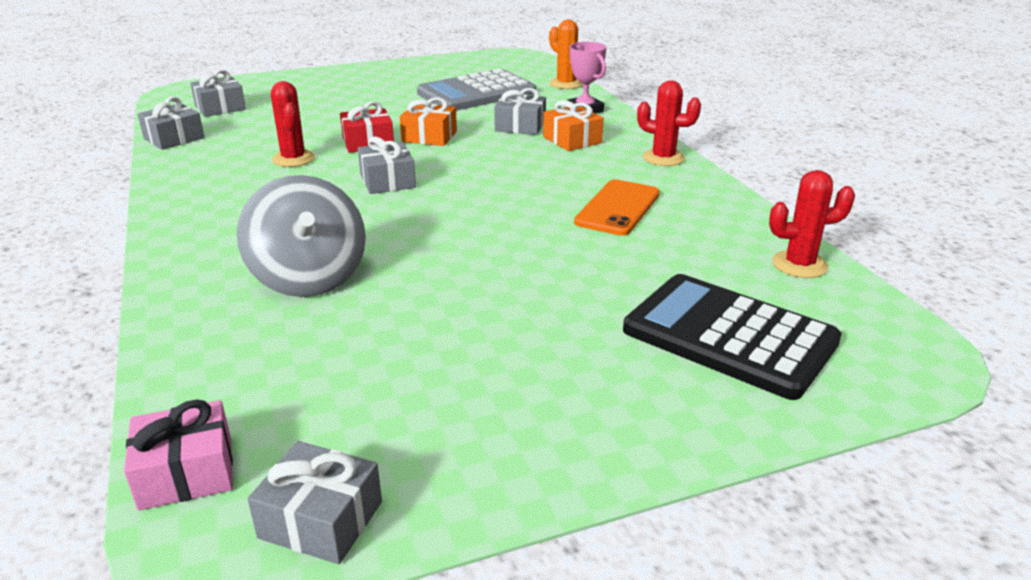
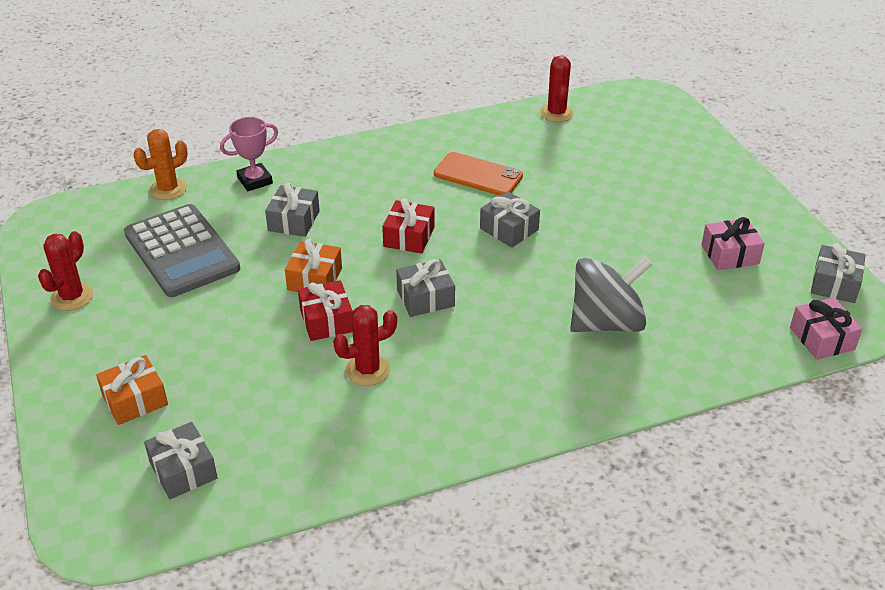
camera: 90 degrees left, 10 degrees up
grey gift [138,97,205,150] -> grey gift moved to [480,191,540,248]
orange gift [543,100,604,151] -> orange gift moved to [96,355,168,425]
black calculator [623,274,842,400] -> none
red cactus [637,80,701,166] -> red cactus moved to [38,231,93,311]
none -> red gift [382,198,435,254]
none -> pink gift [701,217,765,270]

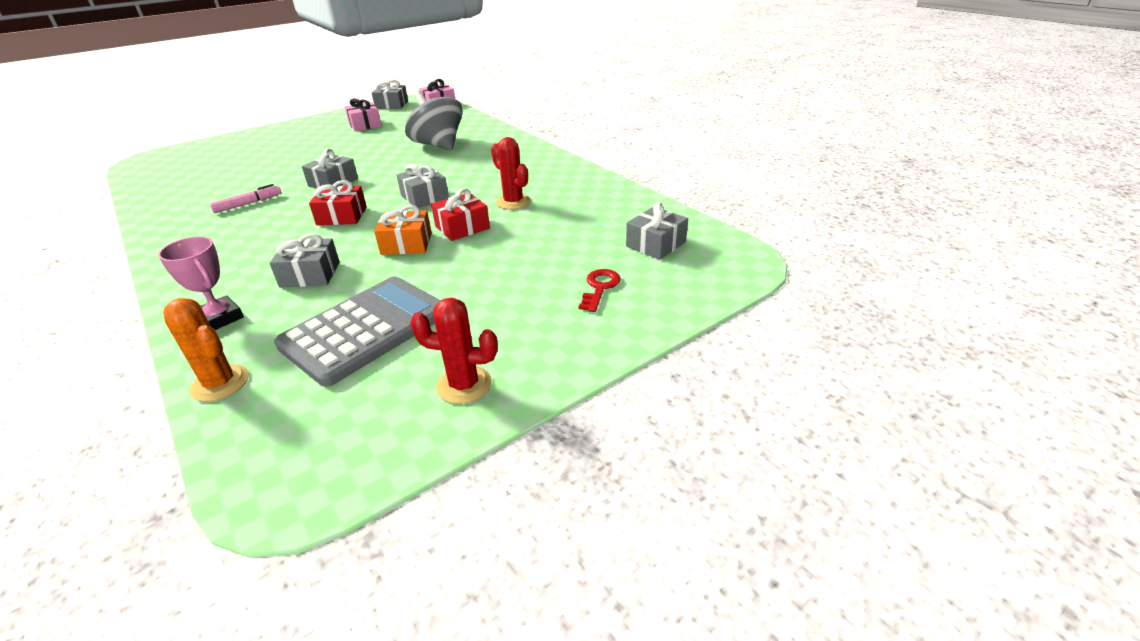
camera: 105 degrees left, 5 degrees down
orange gift [96,355,168,425] -> red key [579,269,621,312]
orange phone [434,152,523,196] -> pink marker [210,184,281,213]
red cactus [540,56,574,122] -> none

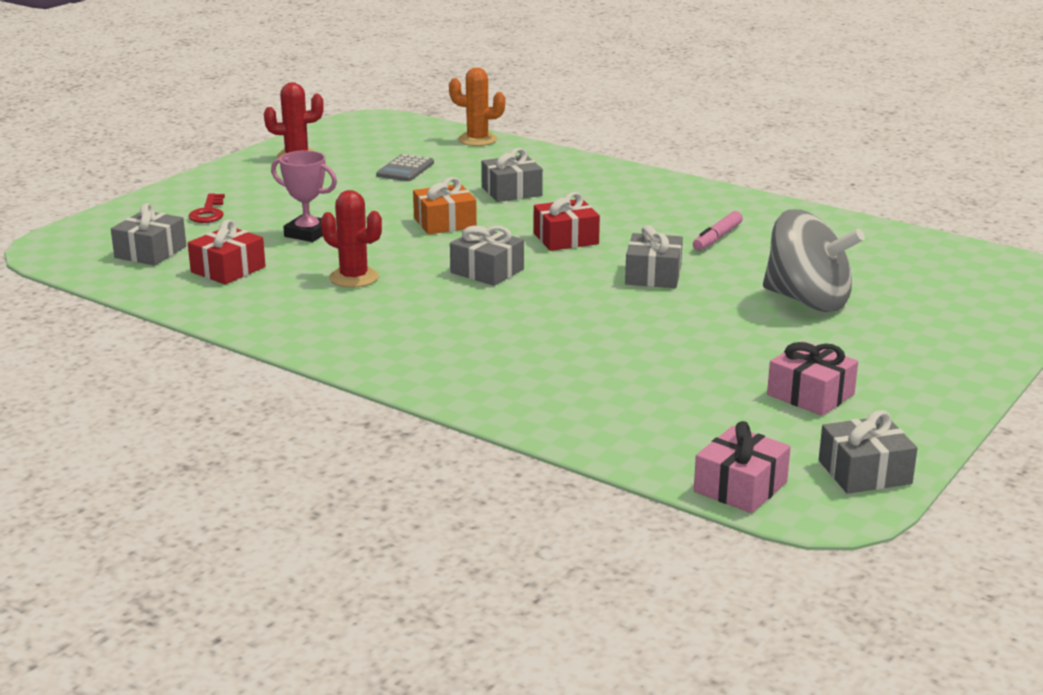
camera: 160 degrees right, 10 degrees down
pink trophy [158,236,244,330] -> pink trophy moved to [271,150,337,242]
grey calculator [274,277,441,387] -> grey calculator [376,154,434,181], size x0.47
grey spinning top [405,91,463,150] -> grey spinning top moved to [763,209,865,312]
red gift [431,188,490,241] -> red gift moved to [188,219,266,285]

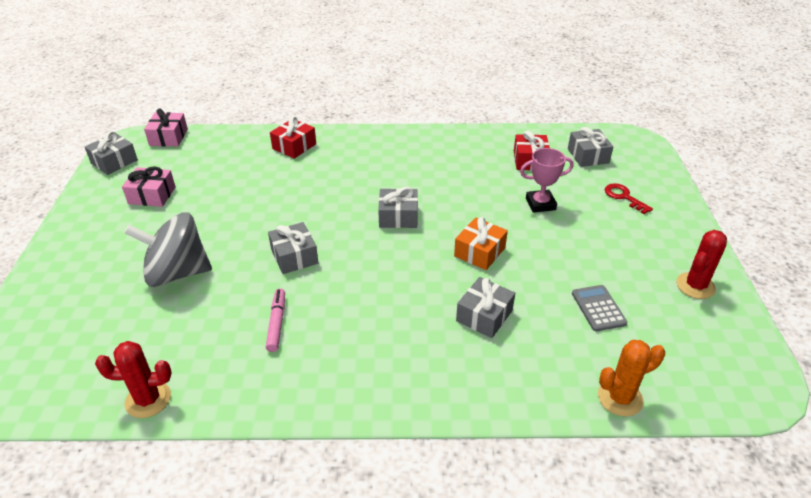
camera: 145 degrees right, 15 degrees up
red cactus [321,190,382,288] -> red cactus moved to [95,341,172,418]
red gift [534,192,600,251] -> red gift moved to [270,116,316,159]

